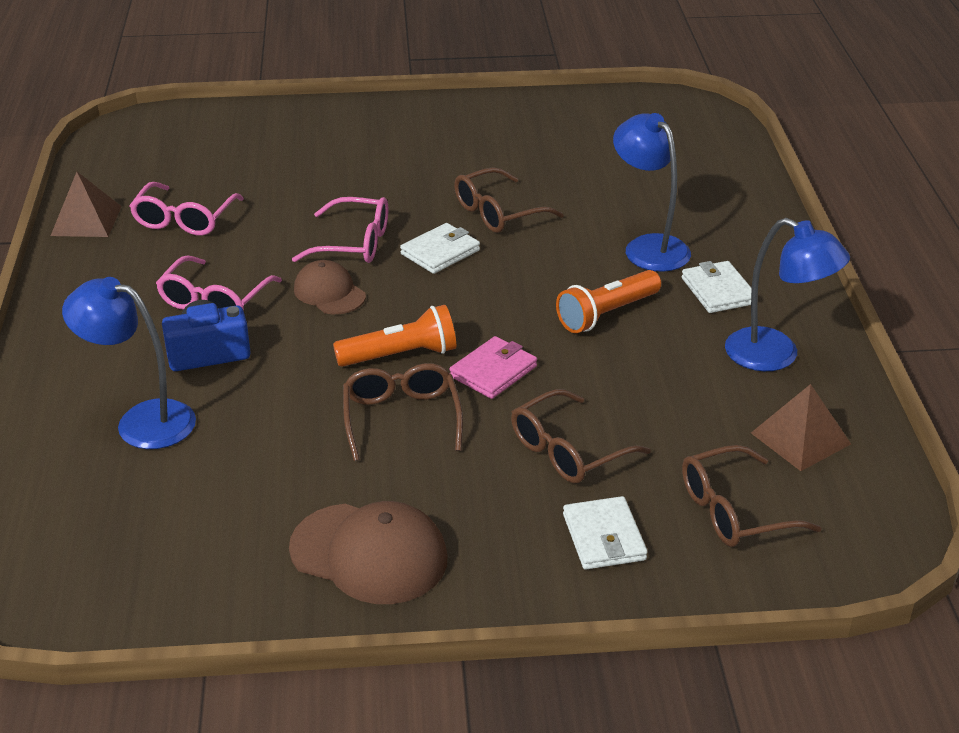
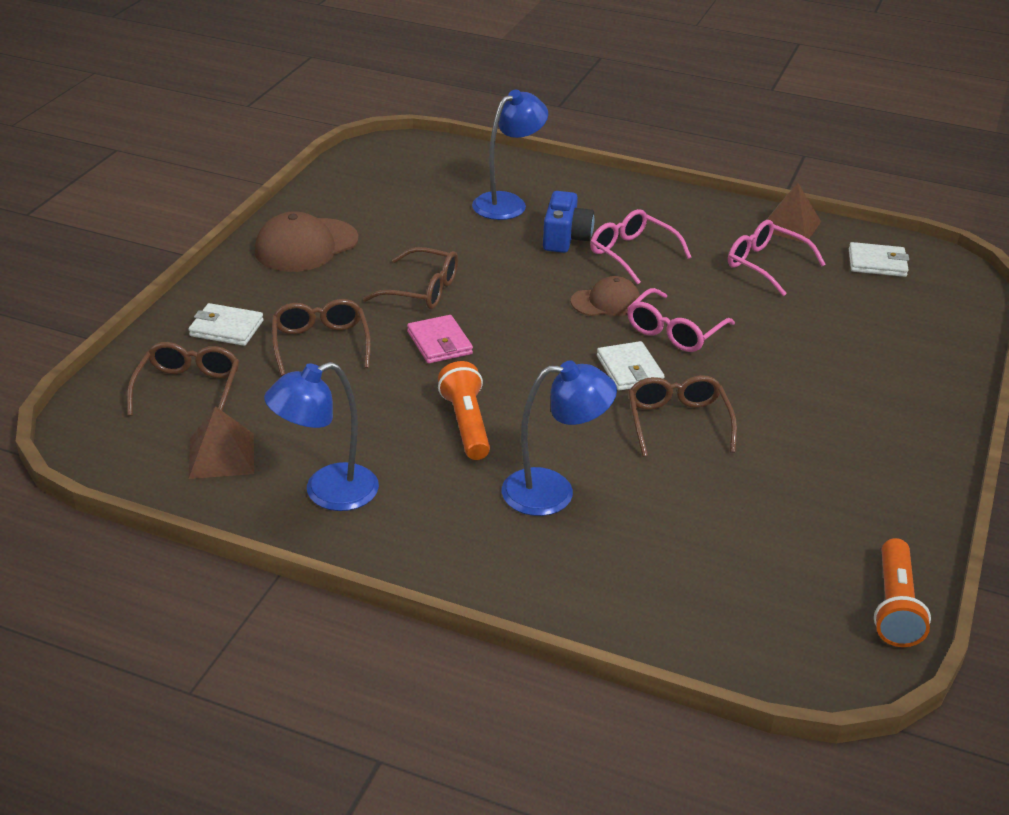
camera: 115 degrees right, 0 degrees up
orange flashlight [333,305,456,367] -> orange flashlight moved to [874,538,931,647]
white wallet [682,261,751,313] -> white wallet moved to [849,242,909,277]

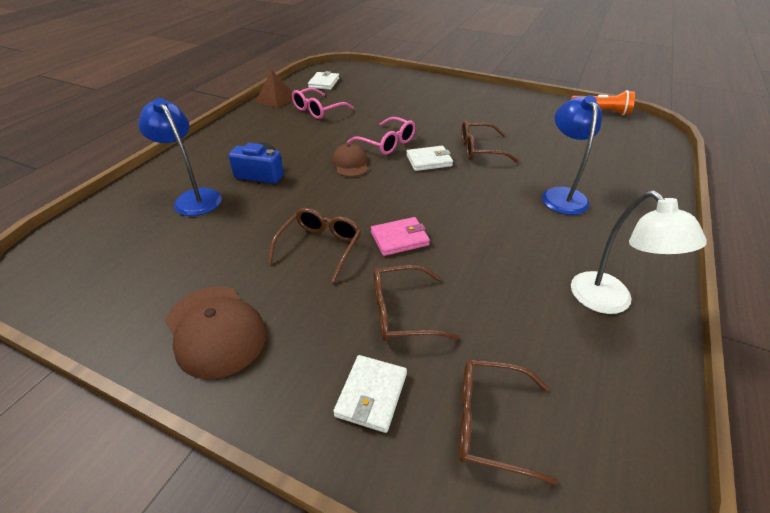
camera: 85 degrees left, 5 degrees up
brown pyramid [189,406,254,479] -> none
blue lamp [264,362,379,511] -> white lamp [571,191,707,314]
orange flashlight [438,361,490,460] -> none
pink glasses [590,209,692,285] -> none

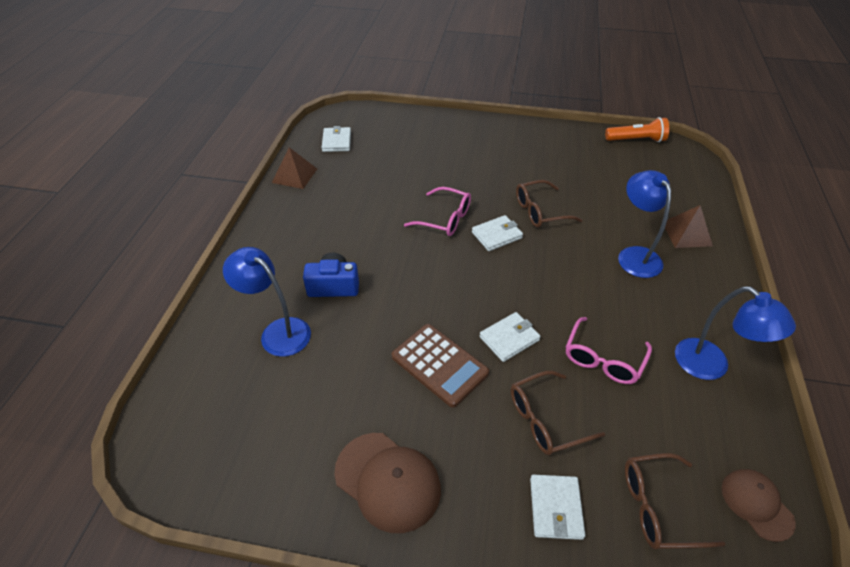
camera: 15 degrees left, 5 degrees up
brown glasses [268,208,361,283] -> brown calculator [392,324,489,407]
pink glasses [292,88,354,119] -> pink glasses moved to [566,317,652,384]
brown cap [332,143,368,177] -> brown cap moved to [722,469,796,542]
pink wallet [371,217,430,256] -> white wallet [480,312,541,362]
white lamp [571,191,707,314] -> blue lamp [675,286,796,380]
none -> brown pyramid [665,205,713,248]

